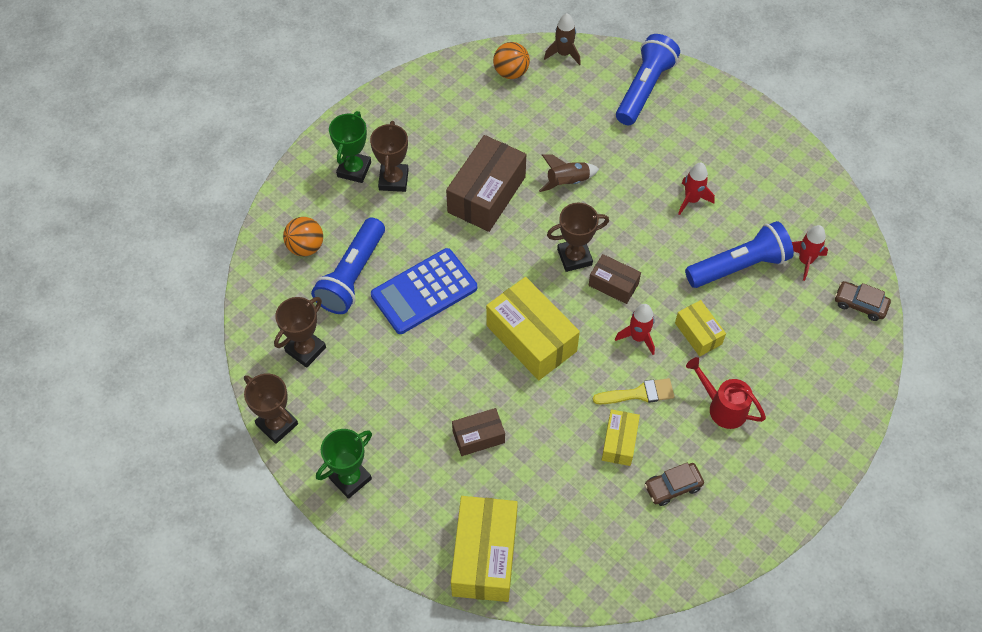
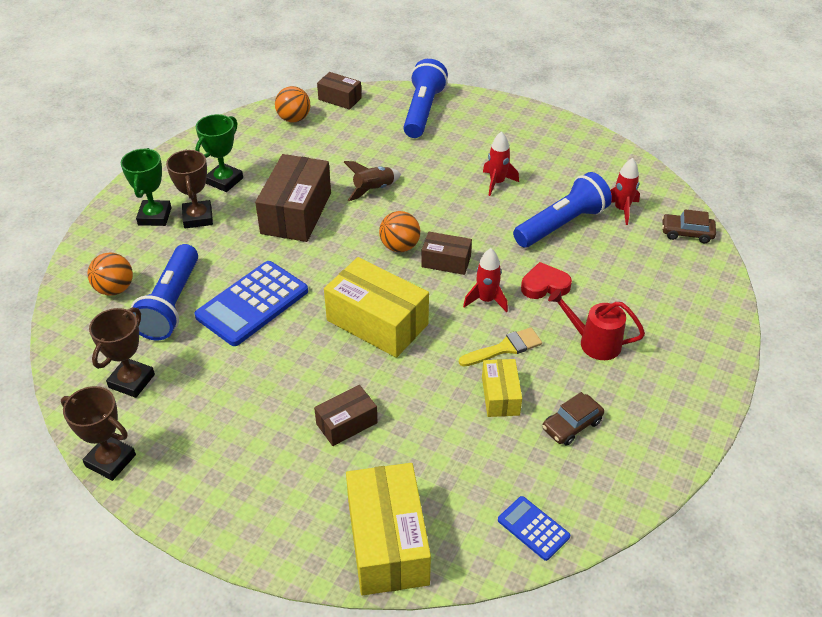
camera: 15 degrees left, 15 degrees down
green trophy [316,429,372,499] -> green trophy moved to [195,114,243,192]
brown rocket [544,13,581,65] -> brown box [317,72,362,110]
brown trophy [547,203,609,272] -> orange ball [379,211,420,252]
yellow box [675,300,726,356] -> red heart [521,262,572,299]
none -> blue calculator [498,496,570,561]

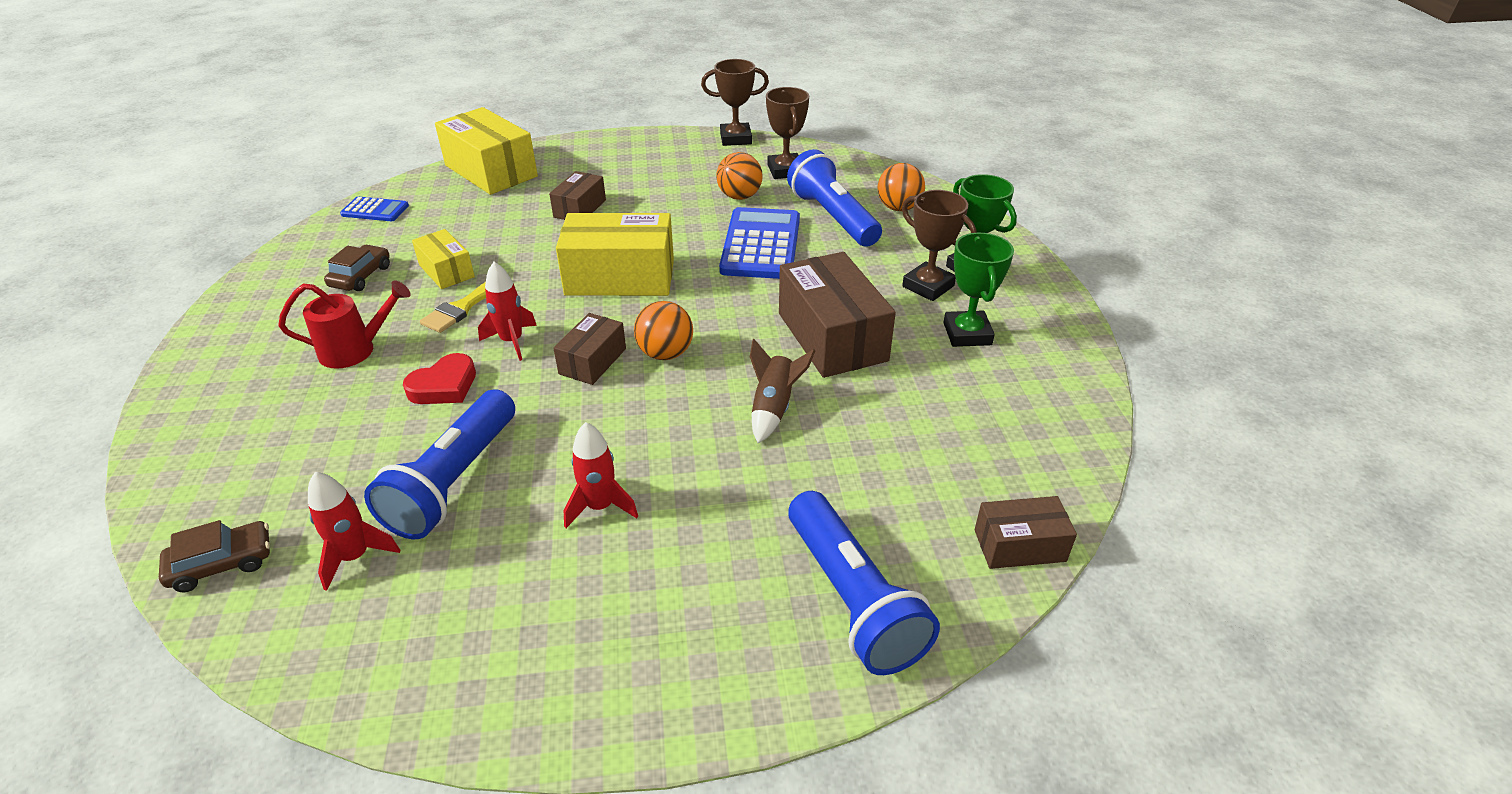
camera: 145 degrees right, 5 degrees down
orange ball [275,86,310,122] -> orange ball moved to [716,152,763,200]
brown box [421,232,472,275] -> brown box turned 45 degrees counterclockwise [553,313,626,385]

